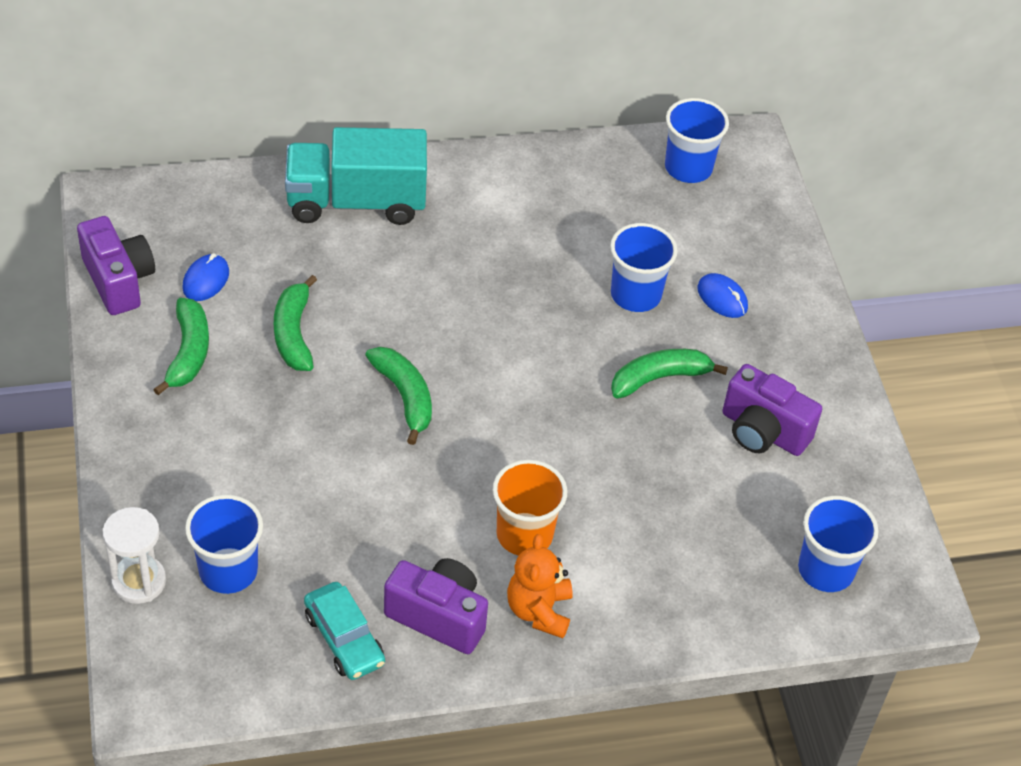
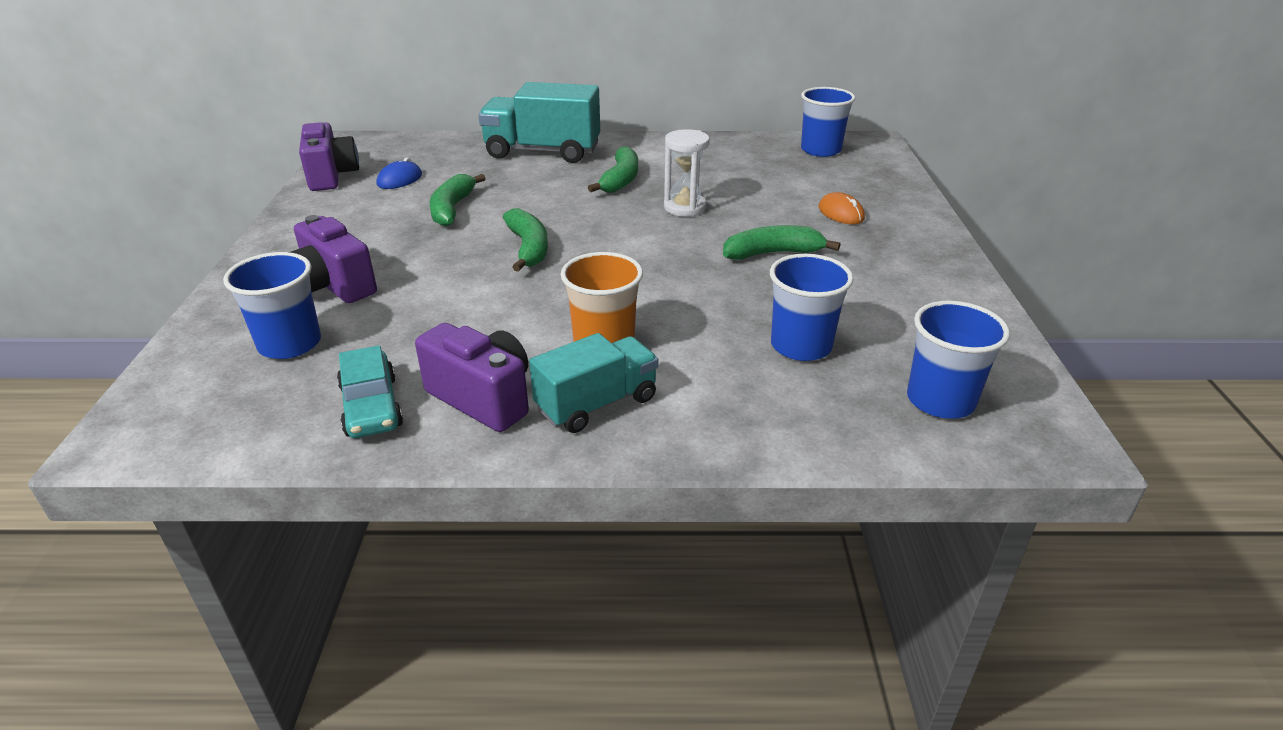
camera: 15 degrees right, 15 degrees down
white hourglass [103,507,166,604] -> white hourglass moved to [664,129,710,217]
green banana [153,298,209,395] -> green banana moved to [588,146,638,193]
orange teddy bear [507,534,573,638] -> turquoise truck [529,333,658,433]
blue cup [610,223,678,312] -> blue cup moved to [770,254,854,361]
blue mouse [697,273,748,318] -> orange mouse [819,192,865,224]
purple camera [722,364,822,456] -> purple camera moved to [290,215,377,303]

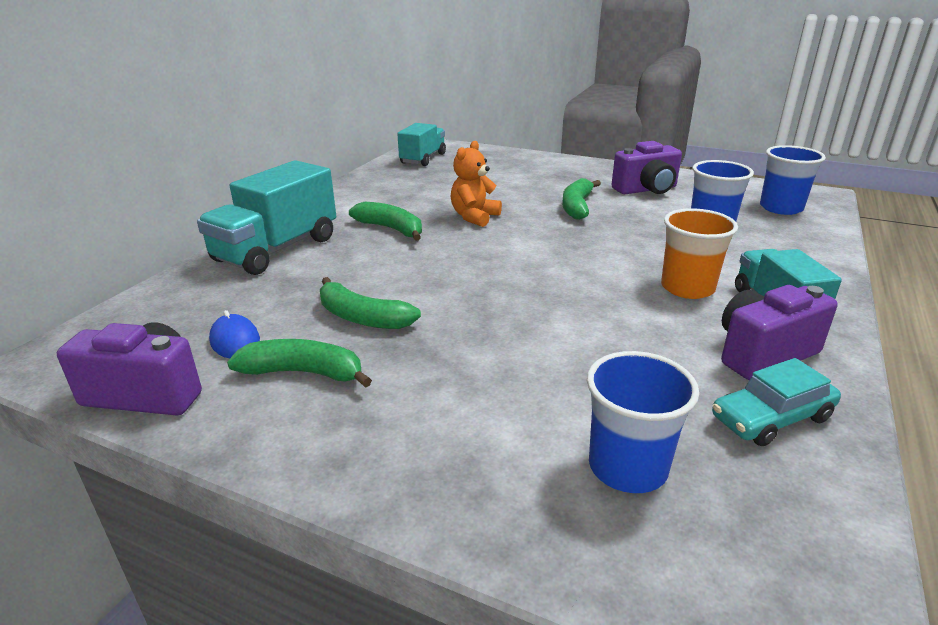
camera: 65 degrees left, 5 degrees down
purple camera [290,215,377,303] -> purple camera moved to [612,141,682,194]
turquoise car [337,345,403,438] -> turquoise car turned 150 degrees clockwise [712,358,841,446]
green banana [503,208,548,272] -> green banana moved to [227,339,372,388]
white hourglass [664,129,710,217] -> orange teddy bear [450,141,502,227]
blue cup [801,87,855,157] -> turquoise truck [397,123,446,166]
orange mouse [819,192,865,224] -> none

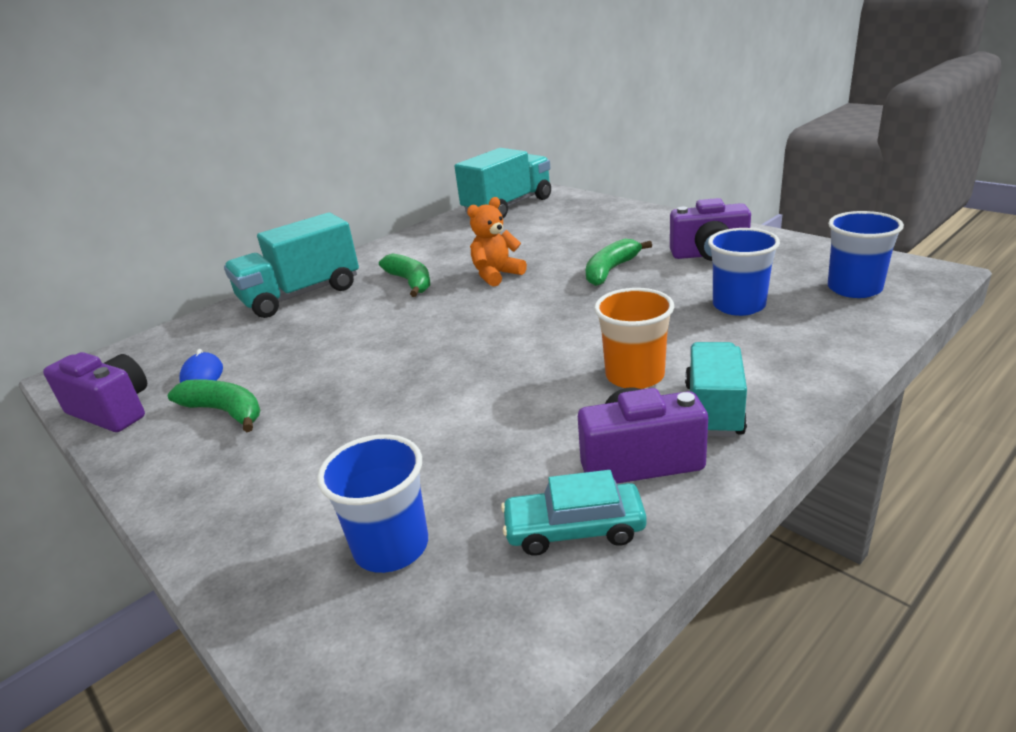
camera: 25 degrees right, 0 degrees up
green banana [320,277,421,329] -> none
turquoise truck [397,123,446,166] -> turquoise truck [454,148,551,218], size x1.56

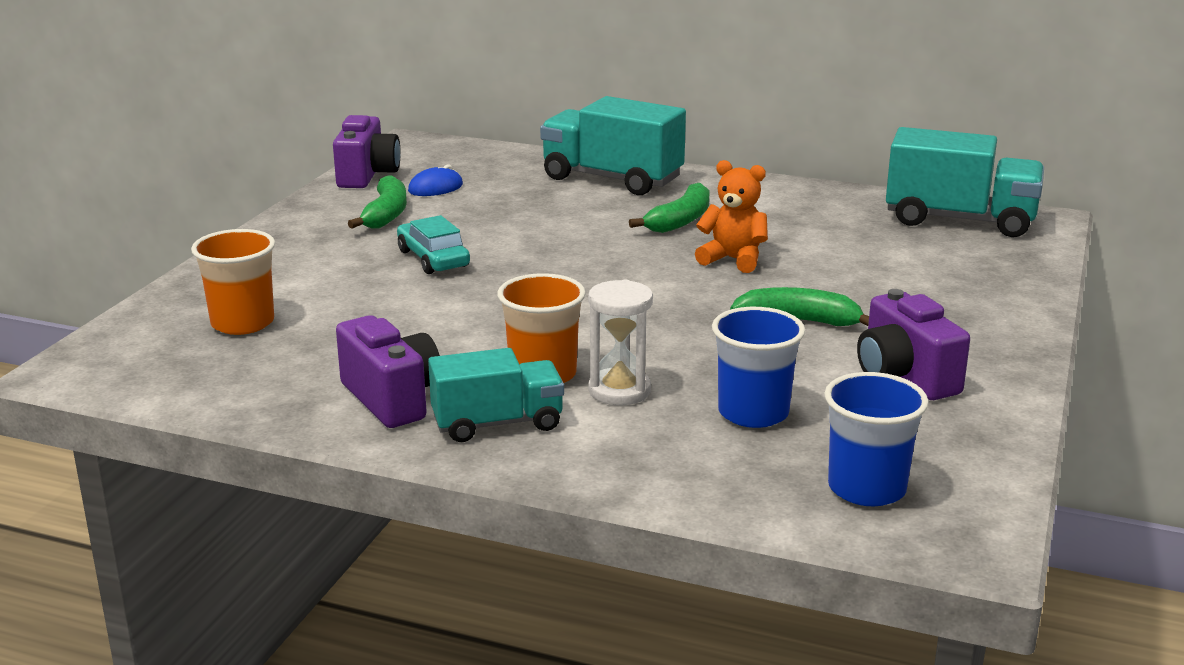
camera: 60 degrees right, 5 degrees down
blue cup [317,434,428,573] -> orange cup [191,229,275,335]
turquoise car [501,470,647,556] -> turquoise car moved to [397,215,470,274]
none -> white hourglass [588,280,653,405]

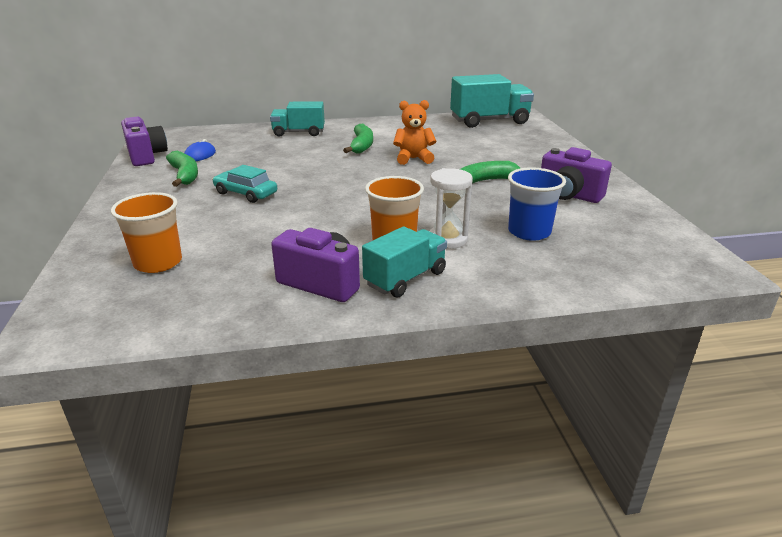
camera: 30 degrees left, 5 degrees up
turquoise truck [540,96,686,195] -> turquoise truck [270,101,325,137], size x0.64
blue cup [824,372,929,506] -> none

